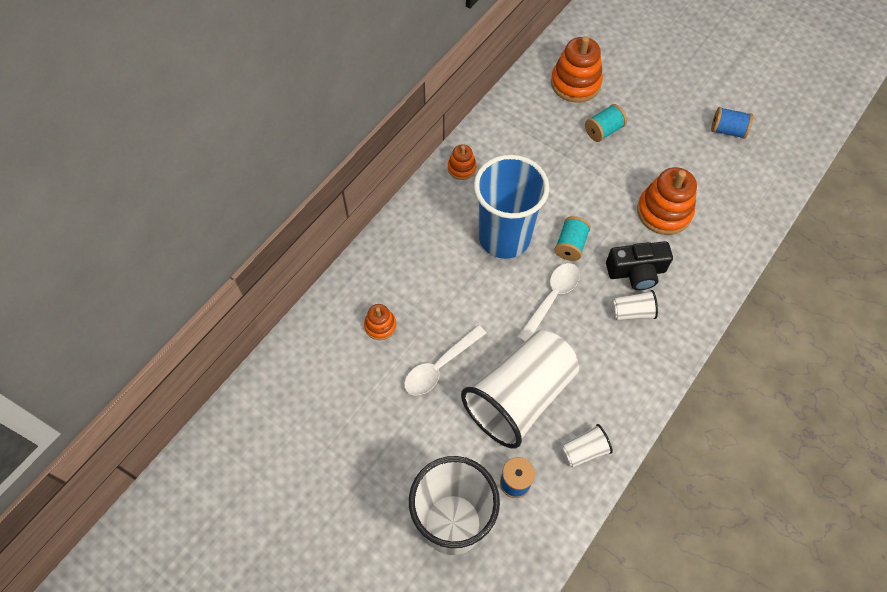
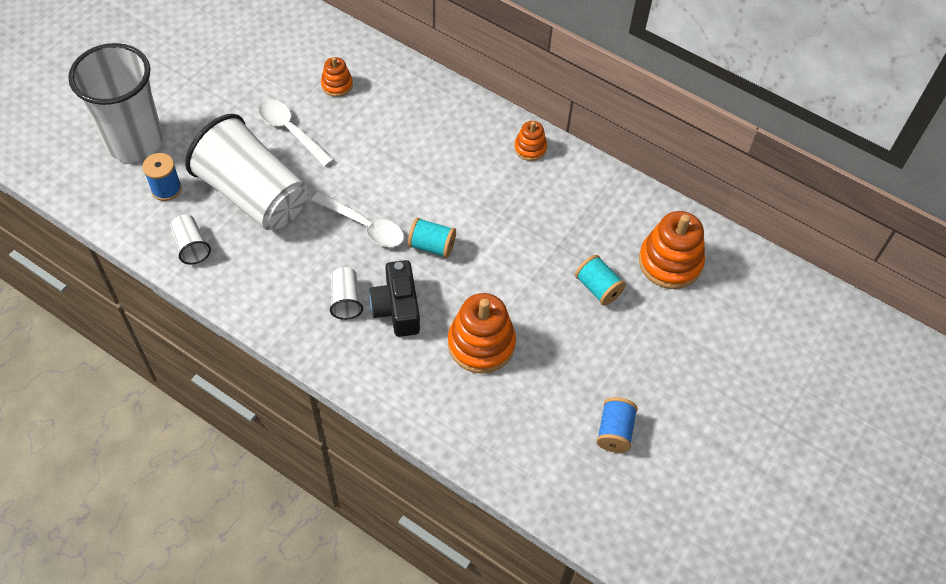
camera: 85 degrees right, 5 degrees down
blue cup [474,155,549,259] -> none

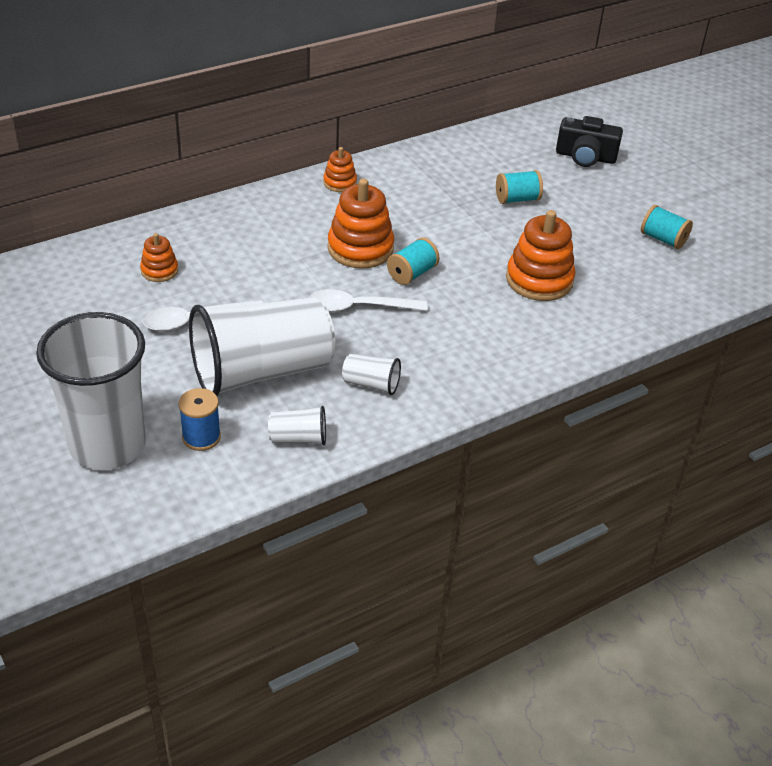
camera: 65 degrees left, 15 degrees down
white spoon [311,192,404,247] -> white spoon turned 150 degrees counterclockwise [309,289,427,312]
white cup [330,267,363,320] -> white cup moved to [342,354,401,395]
black camera [369,260,420,337] -> black camera moved to [556,116,623,167]
blue spool [596,397,638,453] -> turquoise spool [641,205,693,249]
orange stacking toy [639,211,705,289] -> orange stacking toy moved to [327,179,394,269]

